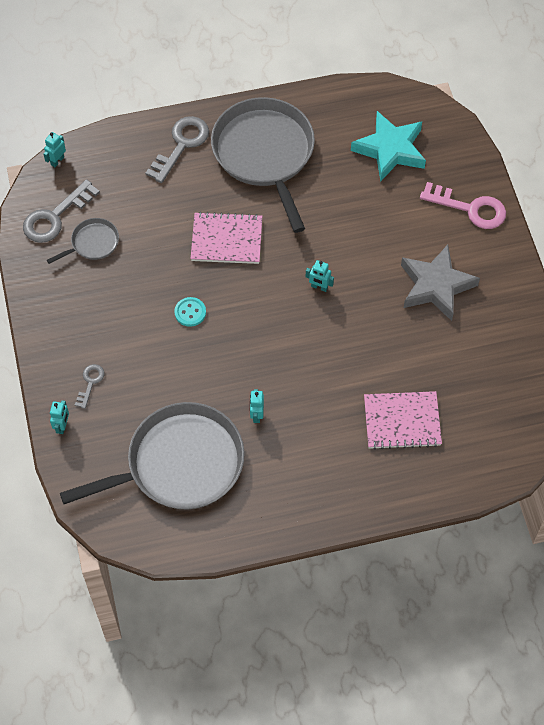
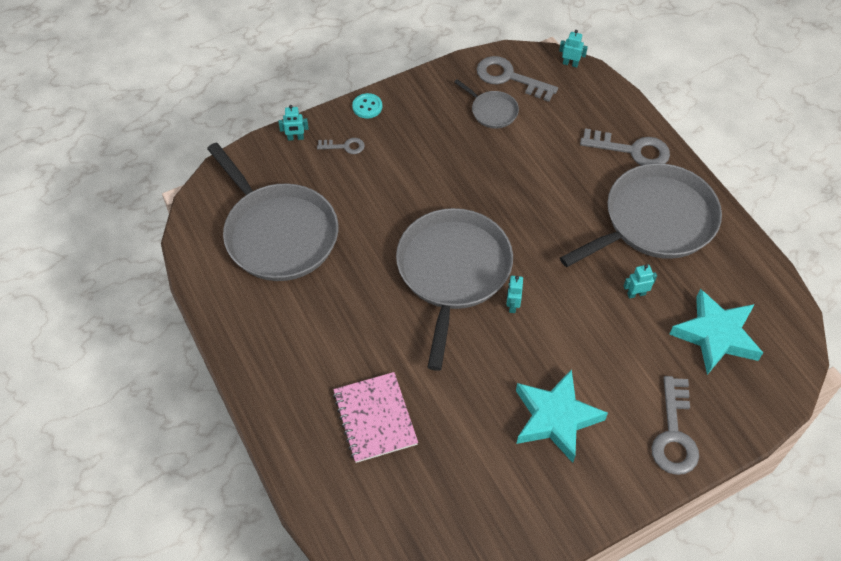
camera: 75 degrees right, 5 degrees down
turquoise button [174,297,206,327] -> turquoise button moved to [352,93,382,118]
pink notebook [191,212,262,264] -> none
turquoise robot [250,389,264,423] -> turquoise robot moved to [624,264,657,299]
grey star [401,245,480,321] -> turquoise star [516,369,608,463]
pink key [420,182,506,229] -> grey key [651,376,699,475]
none -> grey pan [396,208,513,371]

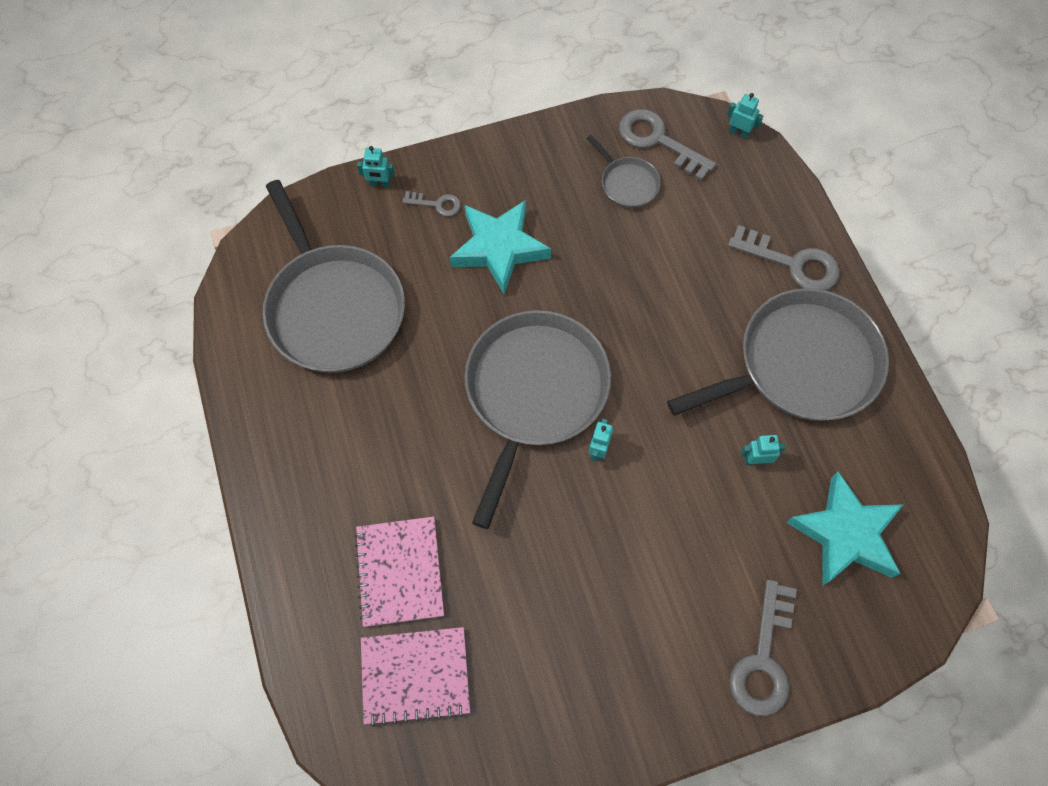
camera: 10 degrees right, 10 degrees up
turquoise button [352,93,382,118] -> none
turquoise star [516,369,608,463] -> turquoise star moved to [450,200,551,294]
none -> pink notebook [361,627,470,727]

